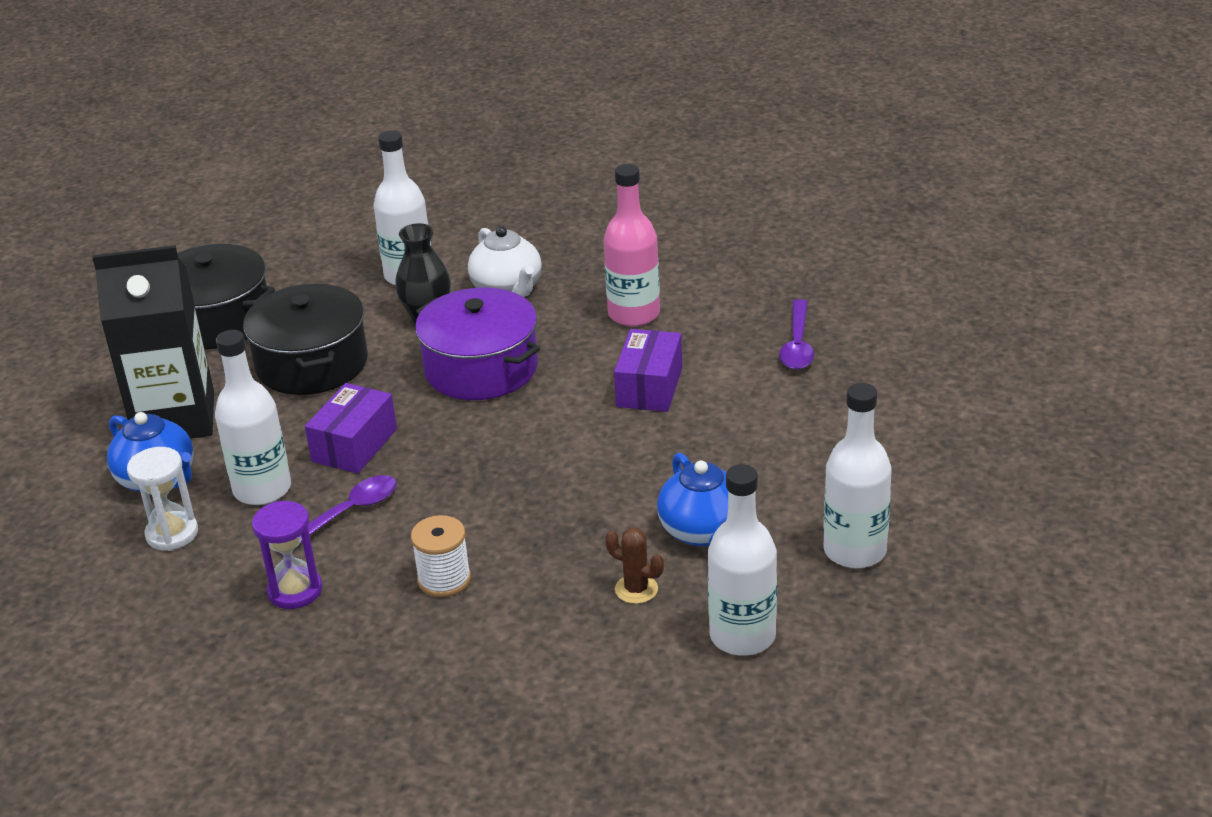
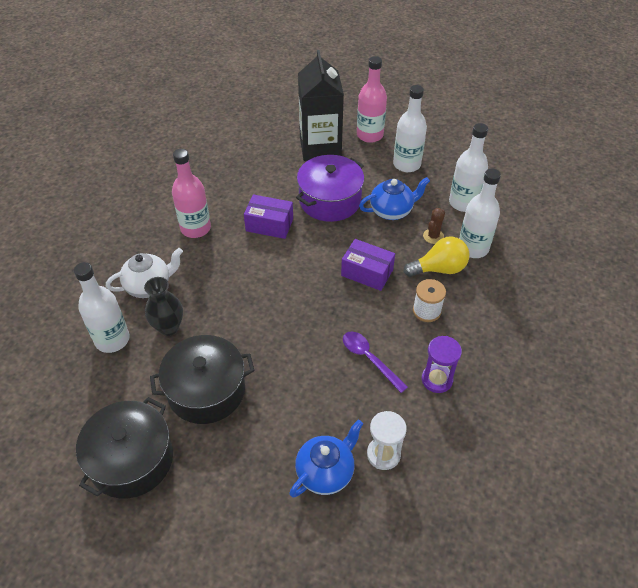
camera: 90 degrees left, 15 degrees up
black carton [92,245,214,439] -> black carton moved to [298,50,344,161]
white bottle [215,330,291,505] -> white bottle moved to [459,169,501,258]
purple box [305,383,397,474] -> purple box moved to [341,239,395,291]
purple pot [415,287,540,400] -> purple pot moved to [296,155,364,222]
purple spoon [779,299,814,370] -> none
none -> pink bottle [357,56,387,143]
none -> yellow light bulb [404,237,469,277]

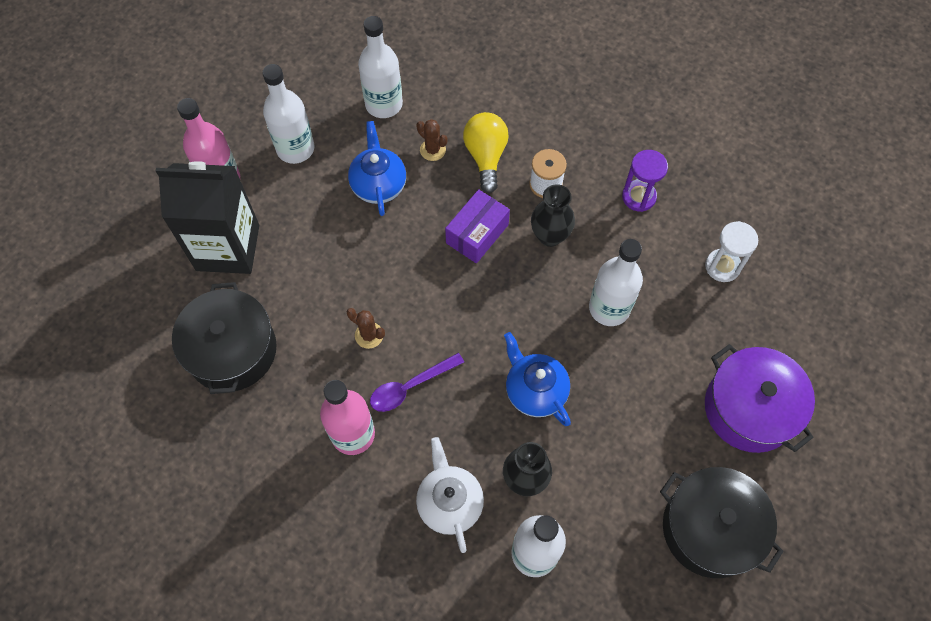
camera: 80 degrees left, 15 degrees up
black pot [150,335,255,424] -> black pot moved to [172,282,277,394]
purple box [244,194,293,239] -> brown cactus [347,308,385,349]
blue teapot [289,420,363,498] -> blue teapot moved to [504,332,571,426]
purple pot [296,155,364,222] -> purple pot moved to [705,344,815,453]
purple spoon [343,332,408,393] -> purple spoon moved to [370,353,464,412]
white bottle [459,169,501,258] -> white bottle moved to [589,239,643,326]
none -> black vase [531,184,575,247]

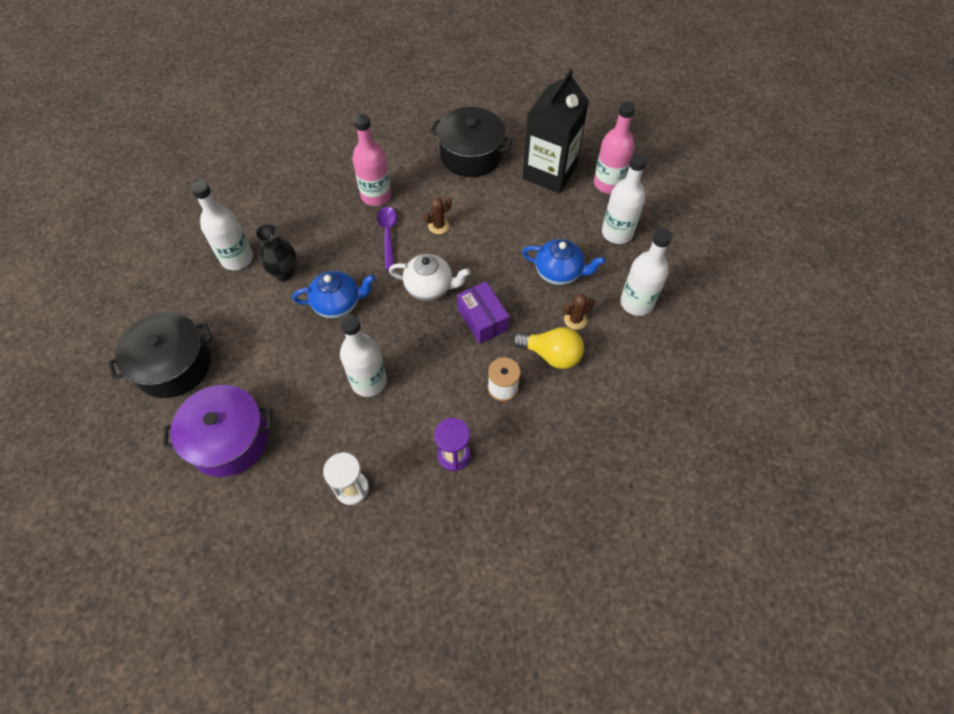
camera: 115 degrees right, 5 degrees down
white teapot [416,437,484,553] -> white teapot moved to [389,254,471,301]
black vase [531,184,575,247] -> none

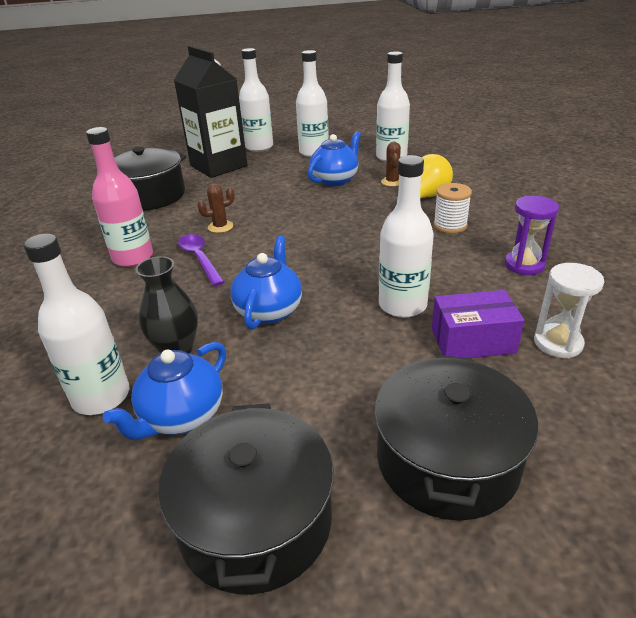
camera: 65 degrees left, 25 degrees down
purple pot [163,385,272,477] -> black pot [374,355,538,521]
purple spoon [377,207,397,270] -> purple spoon turned 45 degrees clockwise [178,234,224,286]
white teapot [389,254,471,301] -> none
brown cactus [423,197,452,234] -> brown cactus turned 75 degrees clockwise [197,183,235,233]
purple box [457,281,509,344] -> purple box moved to [432,290,524,358]
pink bottle [594,101,635,194] -> white bottle [239,48,273,152]
none -> blue teapot [103,342,226,440]

